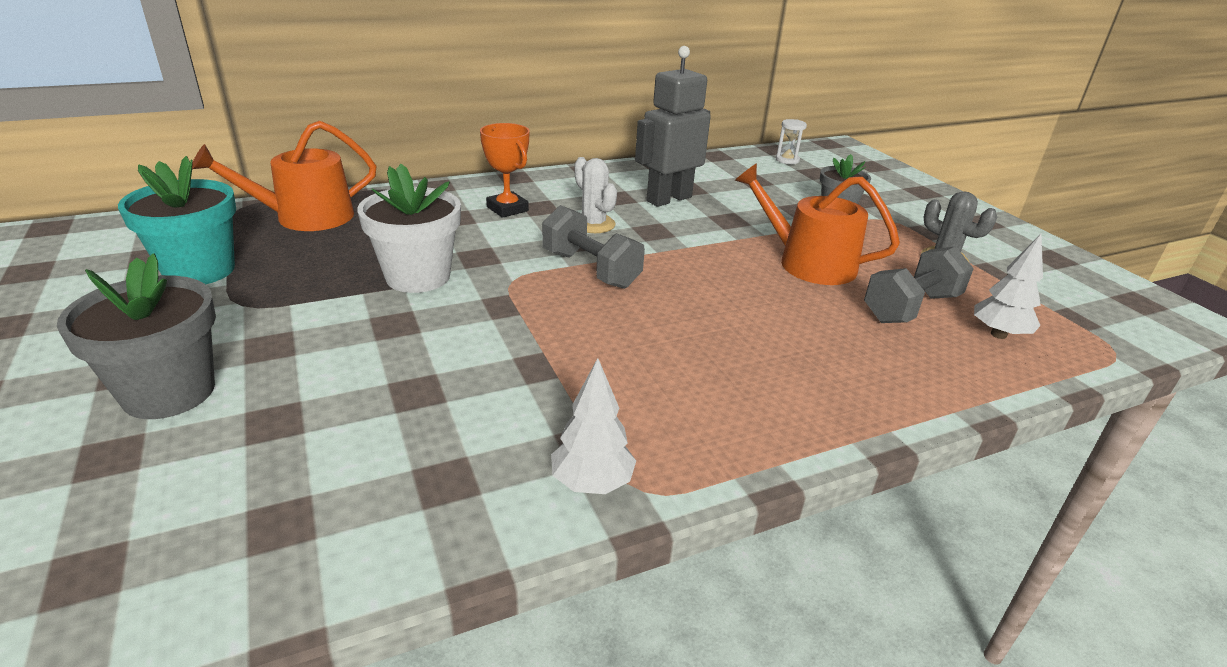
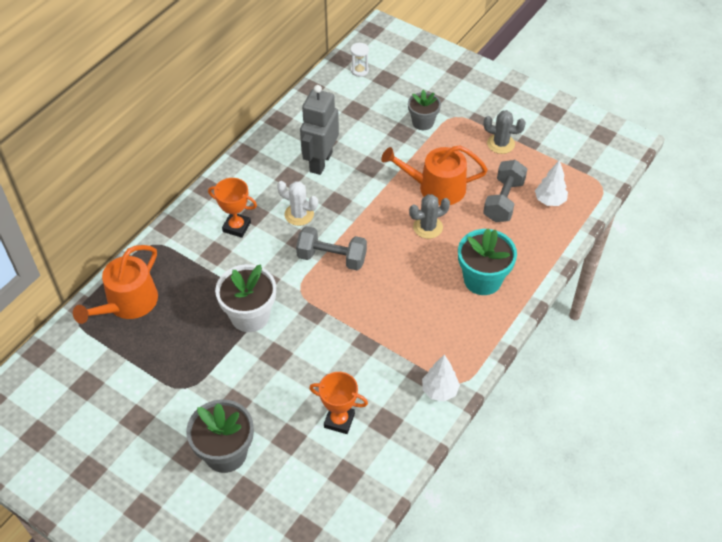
camera: 30 degrees left, 20 degrees up
turquoise flower pot [118,156,236,284] -> turquoise flower pot moved to [458,228,517,295]
none -> orange trophy [309,372,368,434]
none -> grey cactus [409,194,450,239]

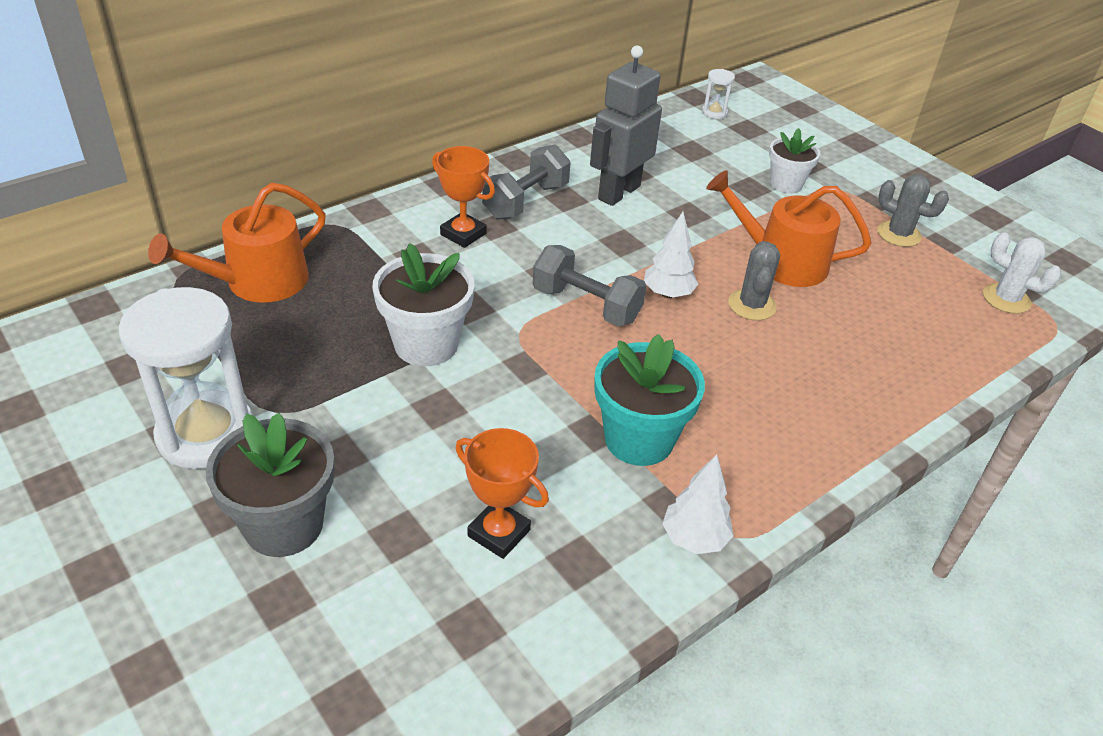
camera: 15 degrees right, 10 degrees down
white cactus [277,181,318,226] -> white cactus moved to [983,232,1061,314]
grey flower pot [408,90,441,130] -> white flower pot [769,128,820,194]
grey cactus [409,194,450,239] -> grey cactus turned 75 degrees counterclockwise [728,241,780,320]
turquoise flower pot [458,228,517,295] -> turquoise flower pot moved to [594,334,705,466]
grey dumbbell [483,160,527,222] -> grey dumbbell moved to [482,145,571,220]
white tree [535,160,568,206] -> white tree moved to [644,212,698,298]
none -> white hourglass [118,287,253,469]

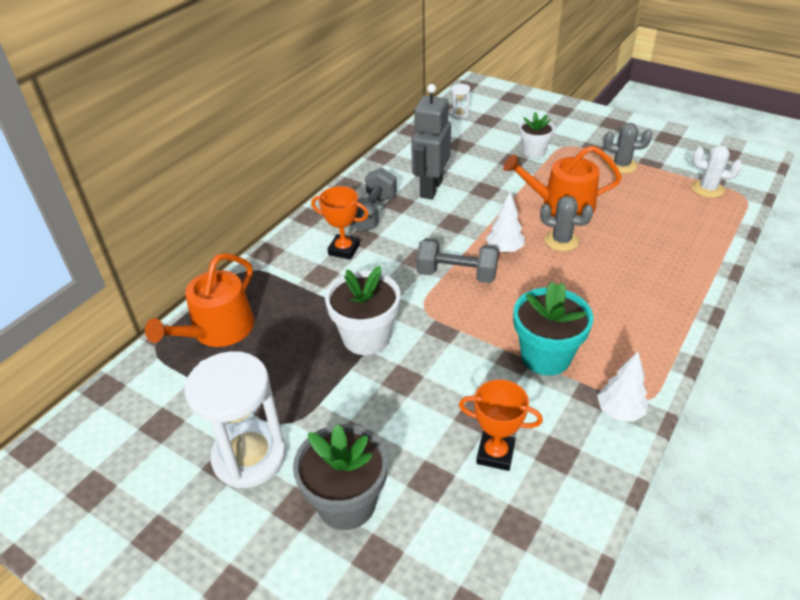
camera: 15 degrees left, 0 degrees up
grey cactus [728,241,780,320] -> grey cactus turned 60 degrees counterclockwise [540,196,593,251]

